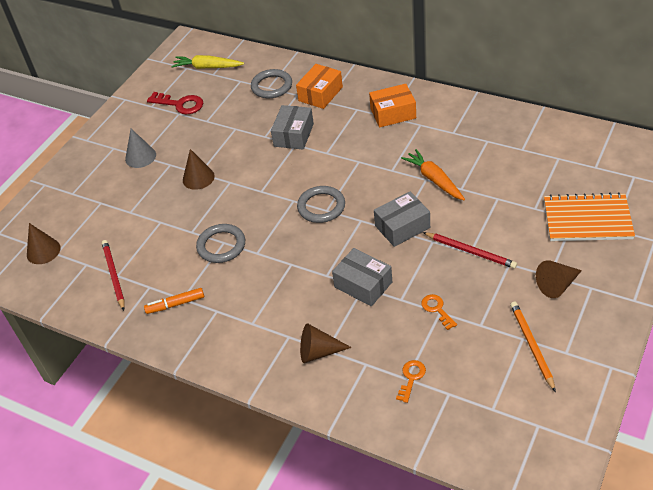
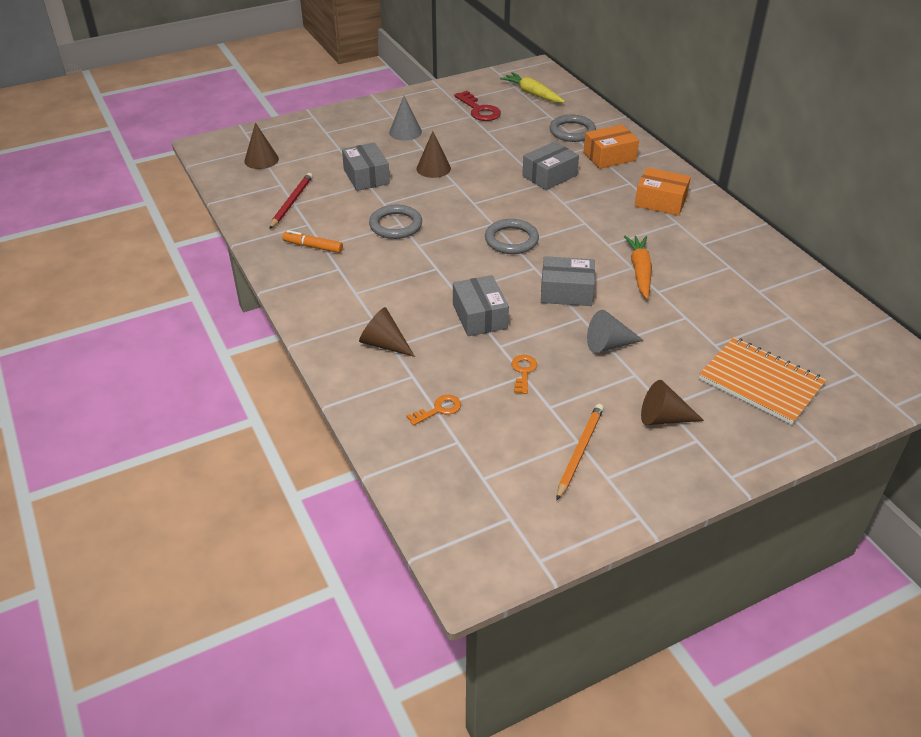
camera: 30 degrees right, 5 degrees down
red pencil [423,232,517,269] -> grey cone [587,310,644,353]
none -> grey box [342,142,390,191]

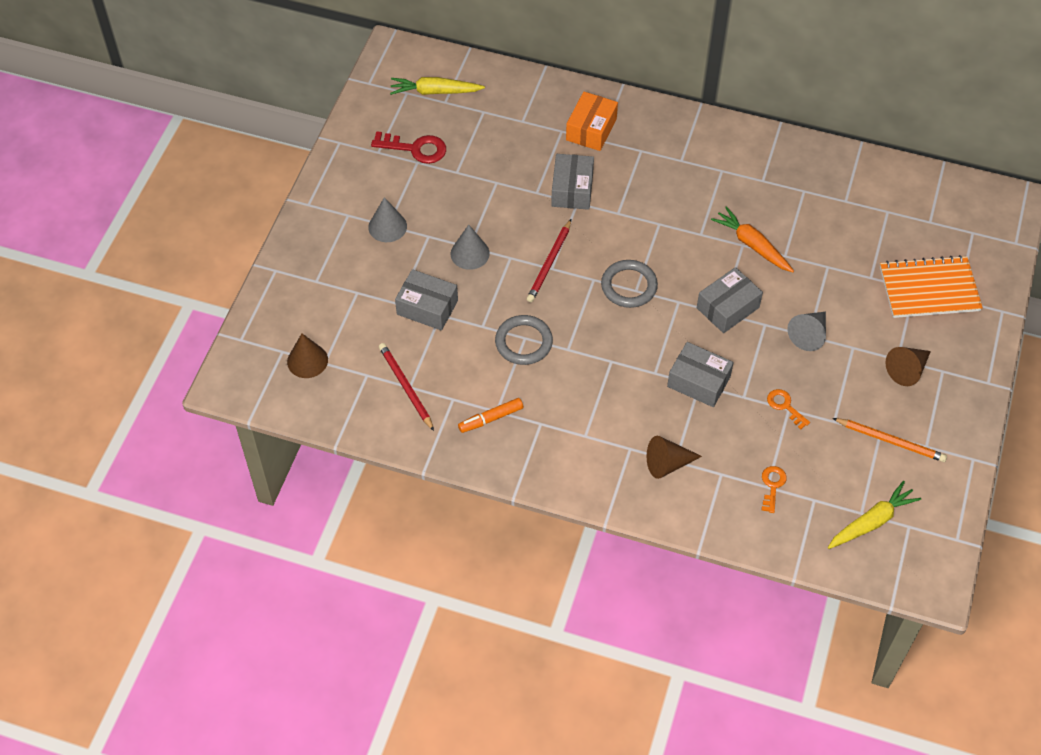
camera: 45 degrees left, 15 degrees up
brown cone [416,131,451,178] -> grey cone [451,225,490,270]
grey ring [550,115,596,142] -> none
orange pencil [557,404,604,500] -> orange pencil turned 135 degrees clockwise [832,418,947,462]
orange box [635,168,691,216] -> none
none -> red pencil [527,219,571,302]
none -> yellow carrot [828,481,921,549]

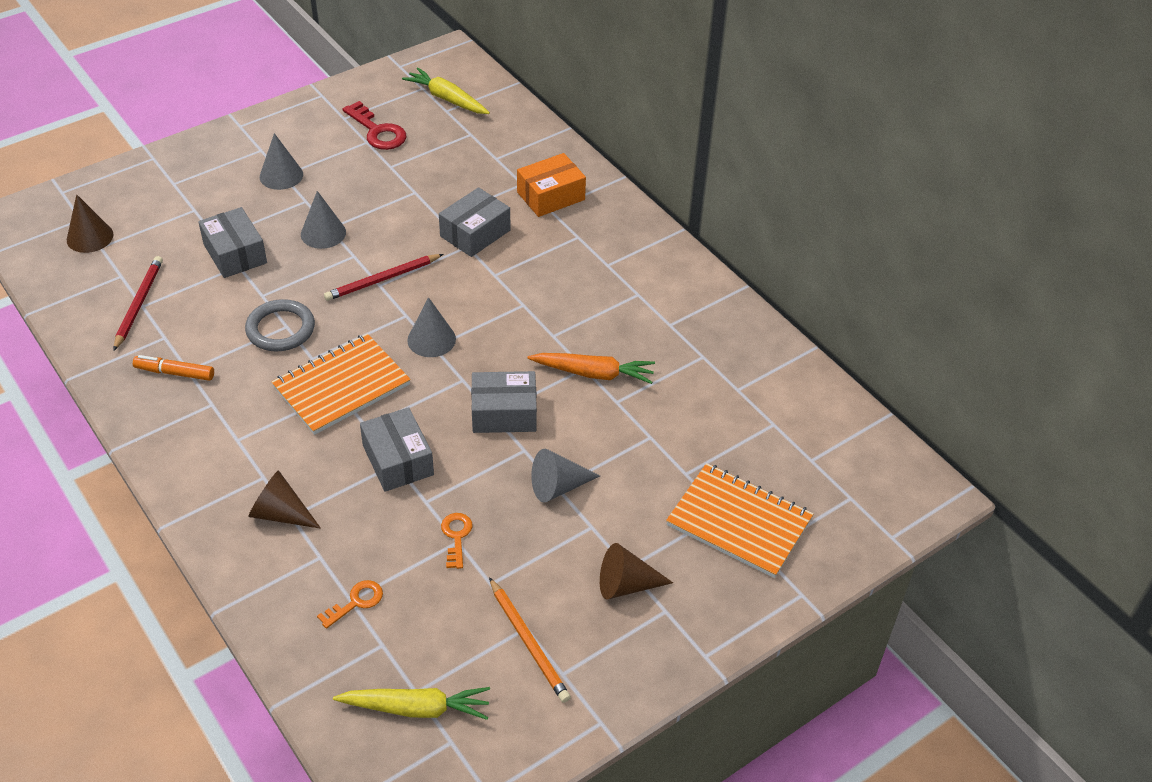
camera: 35 degrees right, 10 degrees down
grey ring [601,260,658,308] -> grey cone [407,297,456,357]
orange carrot [711,206,794,272] -> orange carrot turned 105 degrees clockwise [527,353,655,384]
none -> orange notebook [271,333,411,435]

